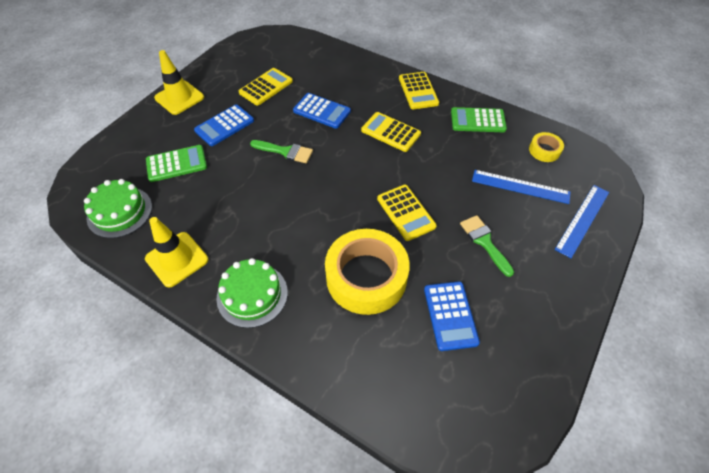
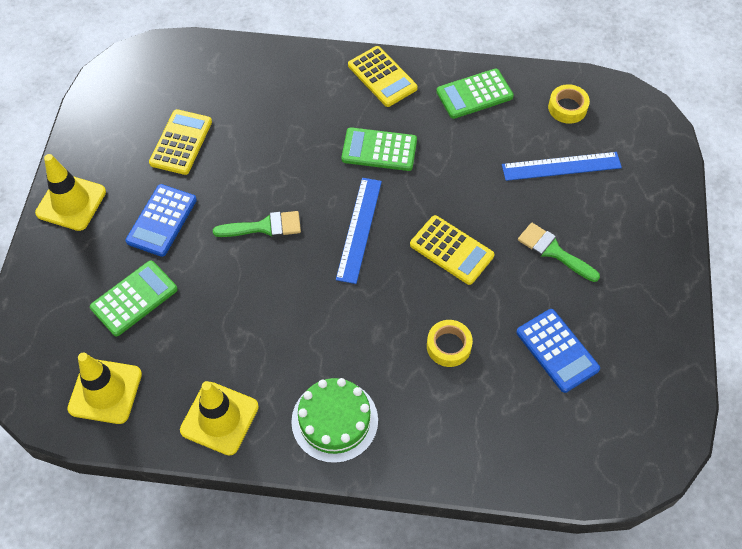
camera: 25 degrees left, 5 degrees up
green cake [84,179,152,238] -> yellow traffic cone [67,353,142,424]
blue calculator [293,93,351,129] -> none
yellow tape [325,229,410,315] -> yellow tape [427,320,473,367], size x0.46
yellow calculator [361,112,421,152] -> green calculator [341,127,417,171]
blue ruler [555,185,609,258] -> blue ruler moved to [336,178,382,284]

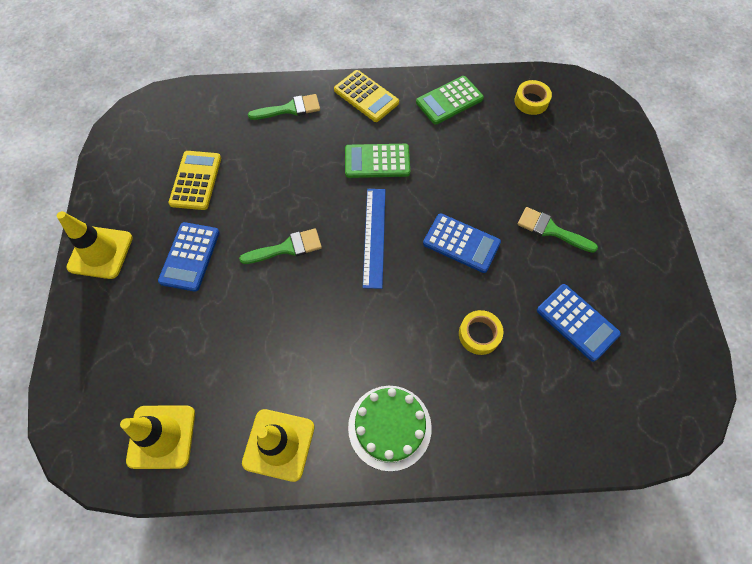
camera: 10 degrees left, 5 degrees up
green calculator [90,261,178,337] -> none
yellow calculator [410,215,494,285] -> blue calculator [423,213,501,273]
blue ruler [502,152,622,181] -> none
none -> green brush [248,94,320,120]

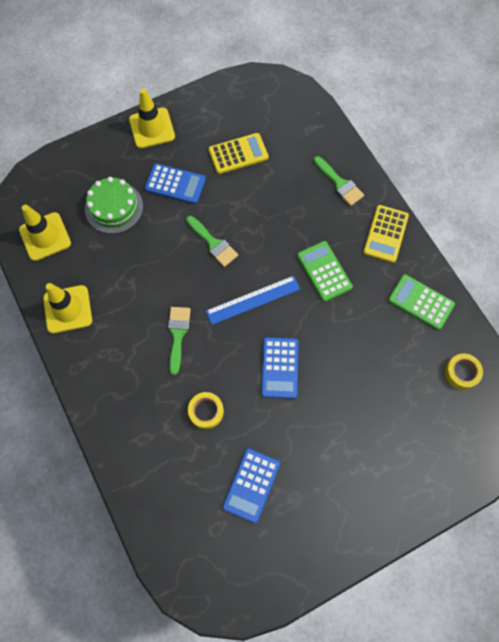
camera: 65 degrees right, 5 degrees up
blue calculator [158,222,220,292] -> blue calculator turned 150 degrees counterclockwise [145,163,206,204]
green cake [348,386,432,471] -> green cake moved to [85,177,143,234]
green brush [518,207,598,253] -> green brush moved to [168,307,191,375]

